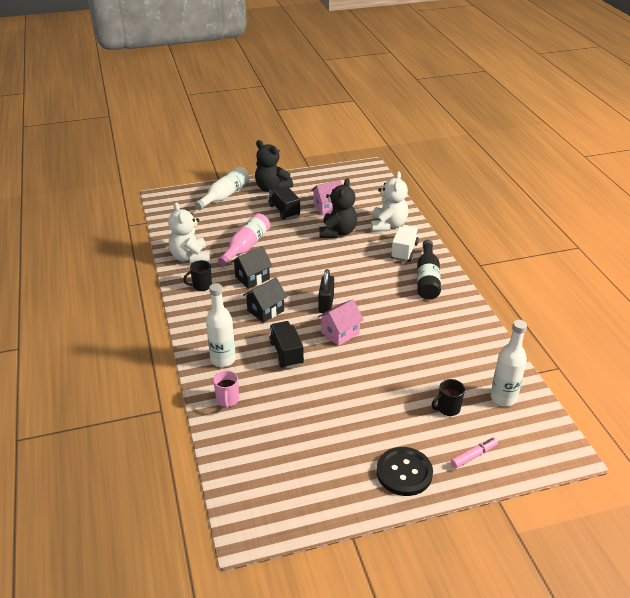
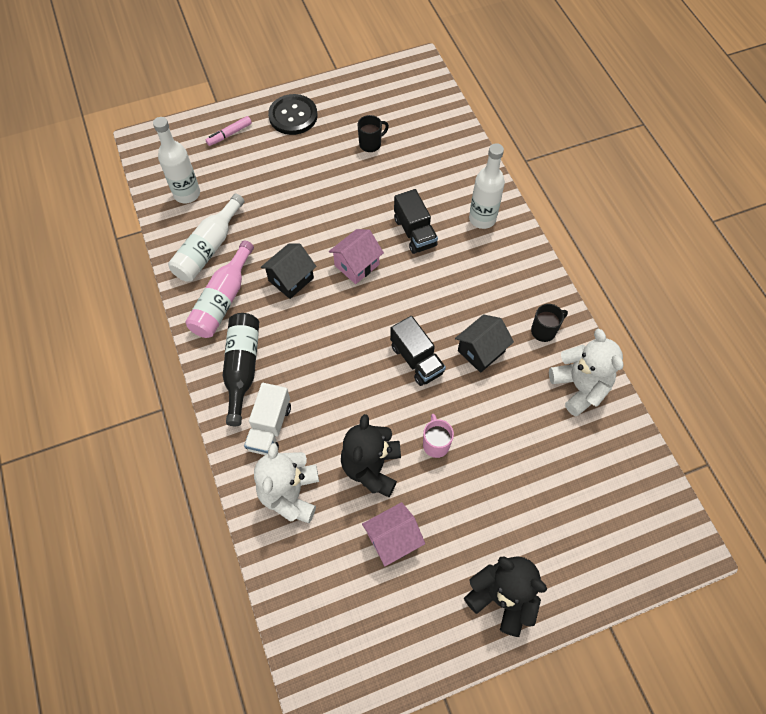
camera: 175 degrees right, 25 degrees up
white bottle [194,167,250,210] -> white bottle moved to [168,194,245,282]
pink mug [213,370,239,408] -> pink mug moved to [423,414,454,458]
pink bottle [218,213,270,266] -> pink bottle moved to [185,240,254,338]
black house [243,277,287,323] -> black house moved to [261,243,316,299]
black truck [269,187,300,220] -> black truck moved to [390,316,446,386]
black padlock [318,269,334,313] -> none
black mug [432,379,465,416] -> black mug moved to [358,115,389,152]

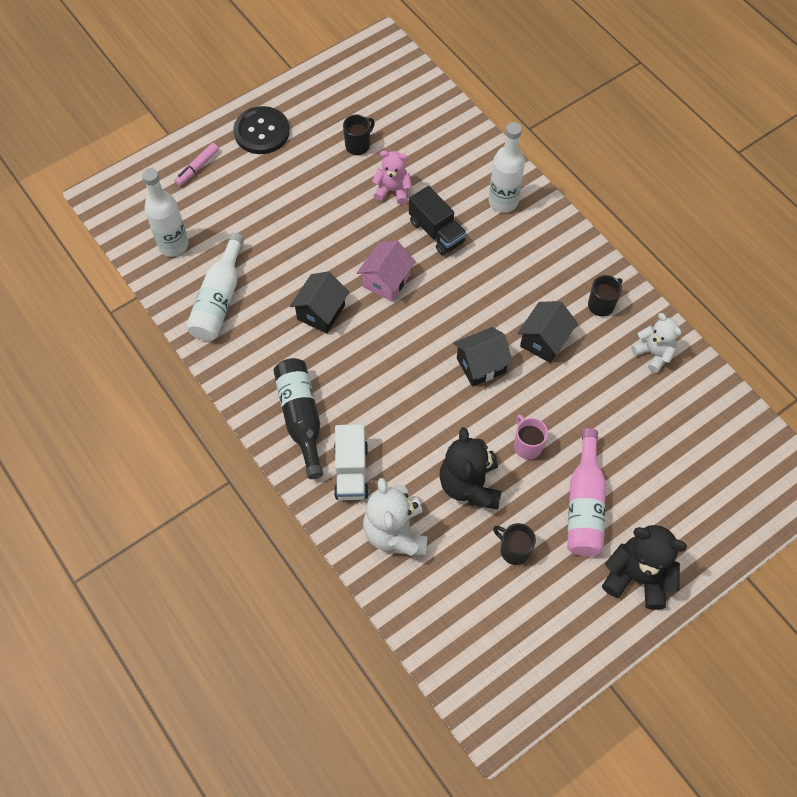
camera: 15 degrees left, 0 degrees up
pink bottle [185,240,254,338] -> pink bottle moved to [567,428,606,556]
pink house [362,502,425,567] -> black mug [493,523,536,565]
black truck [390,316,446,386] -> black house [454,327,513,387]
white teddy bear [549,329,624,416] -> white teddy bear [631,313,681,373], size x0.64
none -> pink teddy bear [372,150,412,205]

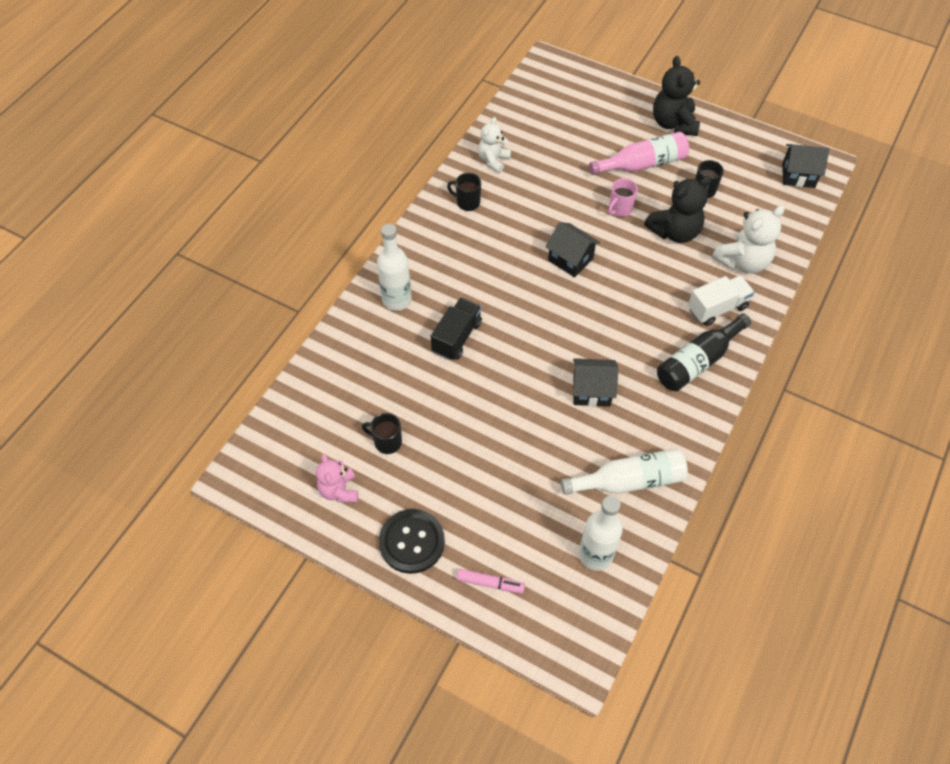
camera: 115 degrees left, 5 degrees down
pink house [357,240,416,302] -> none
pink teddy bear [372,150,412,205] -> pink teddy bear moved to [316,454,358,502]
black house [518,301,578,363] -> black house moved to [782,144,829,188]

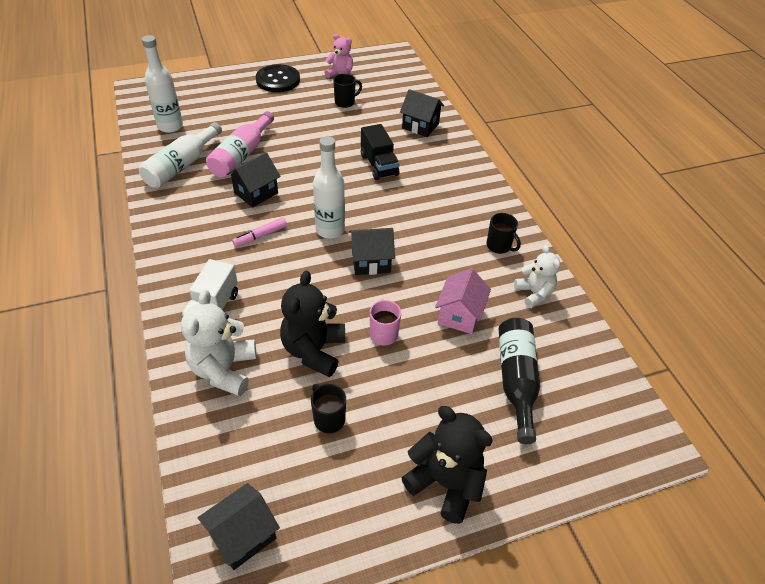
camera: 130 degrees right, 10 degrees down
white bottle [377,224,412,311] -> white bottle moved to [313,136,345,239]
black mug [447,173,481,211] -> black mug turned 75 degrees clockwise [486,213,521,254]
pink marker [457,569,525,593] -> pink marker moved to [232,218,287,247]
pink bottle [589,132,689,175] -> pink bottle moved to [206,111,274,178]
black bottle [657,313,751,391] -> black bottle moved to [499,318,540,444]
none -> black house [400,89,444,137]
none -> pink house [435,268,491,334]

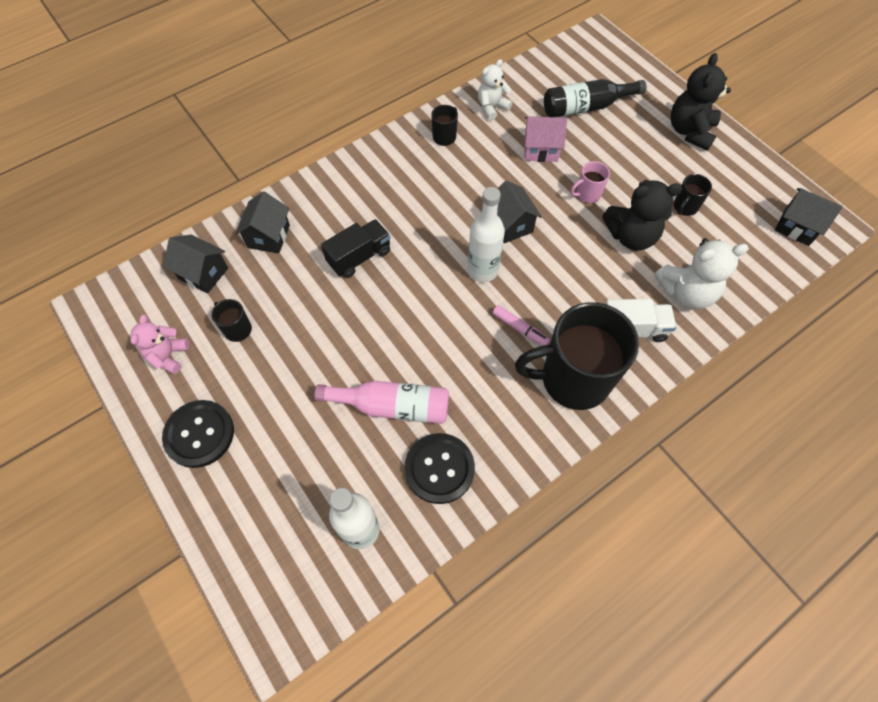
camera: 105 degrees left, 15 degrees up
white bottle [139,122,222,188] -> black button [404,433,475,504]
black house [227,152,281,208] -> black house moved to [163,235,228,294]
none -> black mug [515,302,639,410]

